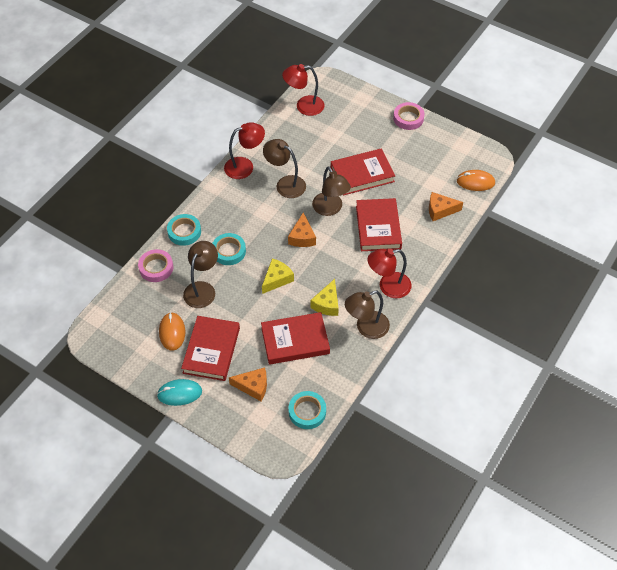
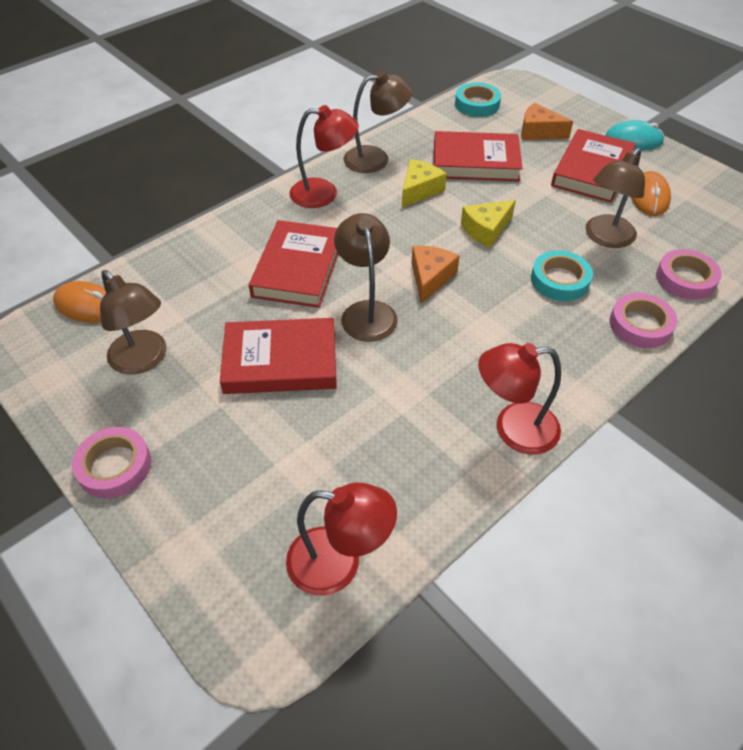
camera: 165 degrees left, 5 degrees down
turquoise tape [167,214,201,246] -> pink tape [609,293,677,348]
brown lamp [263,139,306,198] -> brown lamp moved to [100,270,166,375]
orange cheese [429,192,463,221] -> none

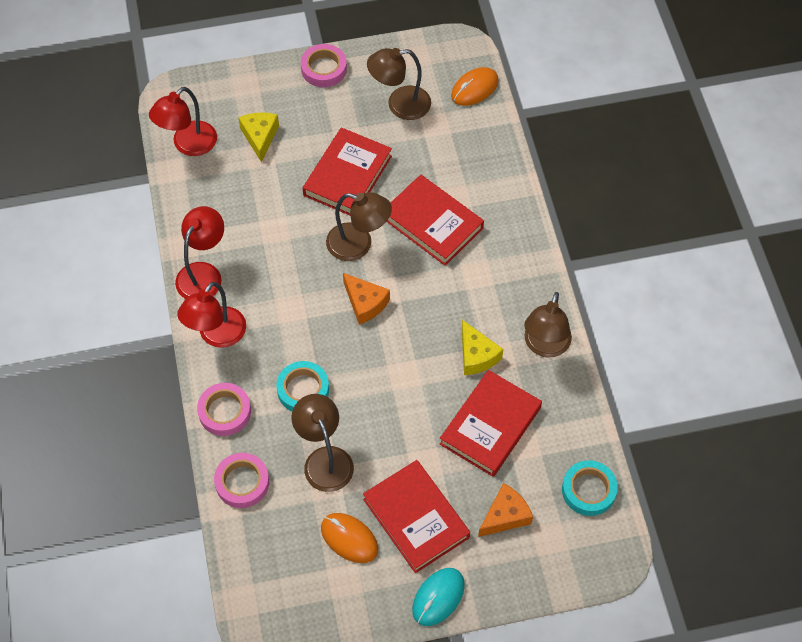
camera: 120 degrees right, 10 degrees up
red lamp [289,105,359,208] -> red lamp moved to [177,282,246,348]
yellow cheese [461,200,516,248] -> yellow cheese moved to [238,112,279,163]

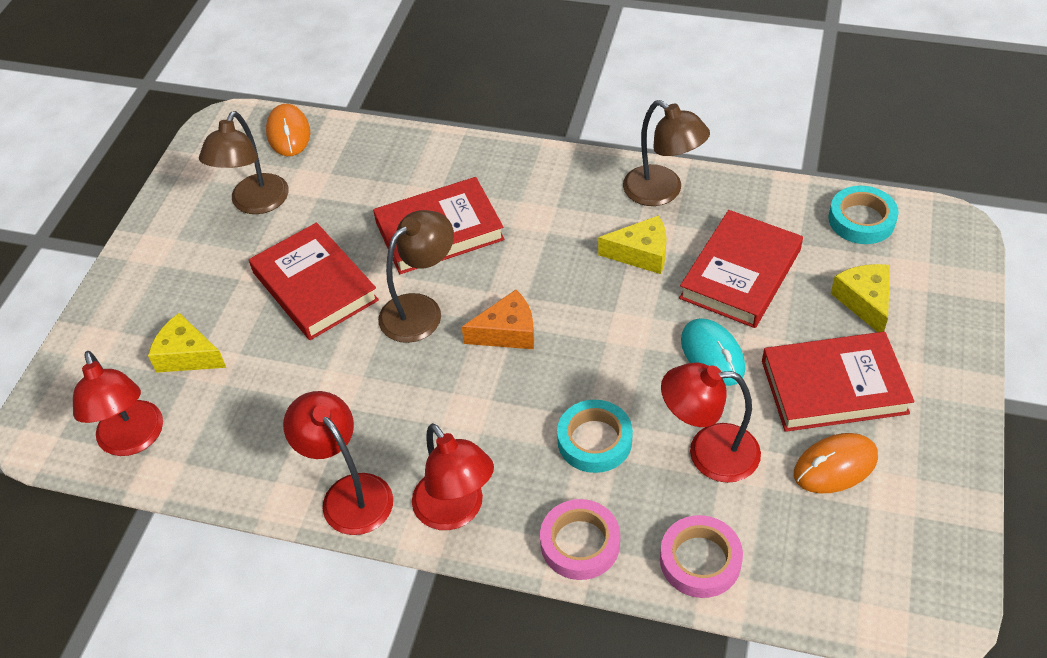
camera: 60 degrees left, 10 degrees down
brown lamp [292,394,354,492] -> red lamp [661,363,761,483]
pink tape [301,44,347,87] -> none
turquoise mouse [412,568,465,626] -> turquoise mouse moved to [681,318,745,386]
red book [440,370,542,477] -> red book turned 60 degrees clockwise [679,210,803,328]
orange cheese [478,483,533,537] -> yellow cheese [831,264,890,332]

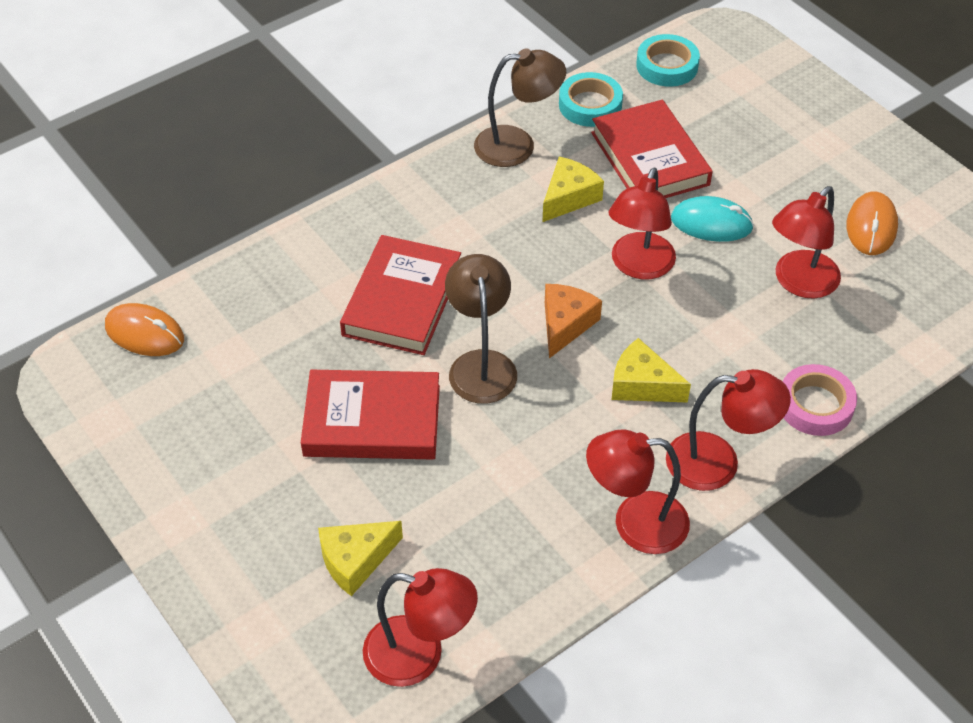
camera: 55 degrees left, 0 degrees up
brown lamp [199,111,289,214] -> none
turquoise tape [557,400,633,473] -> turquoise tape moved to [559,72,623,127]
pink tape [660,515,743,598] -> none
red book [762,332,914,432] -> none
yellow cheese [831,264,890,332] -> yellow cheese moved to [612,338,691,402]
none -> red lamp [609,168,676,279]

